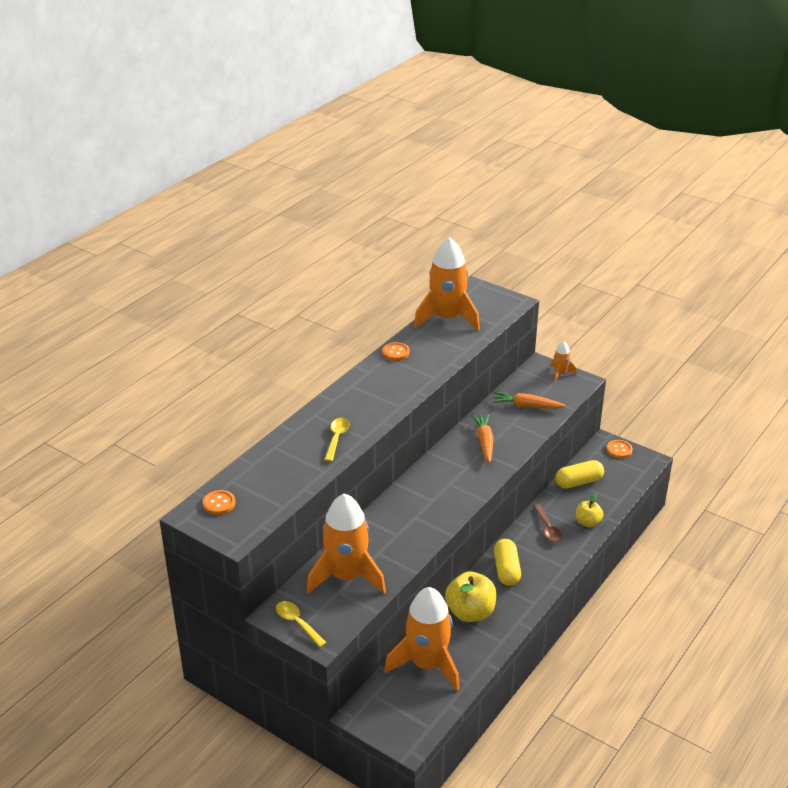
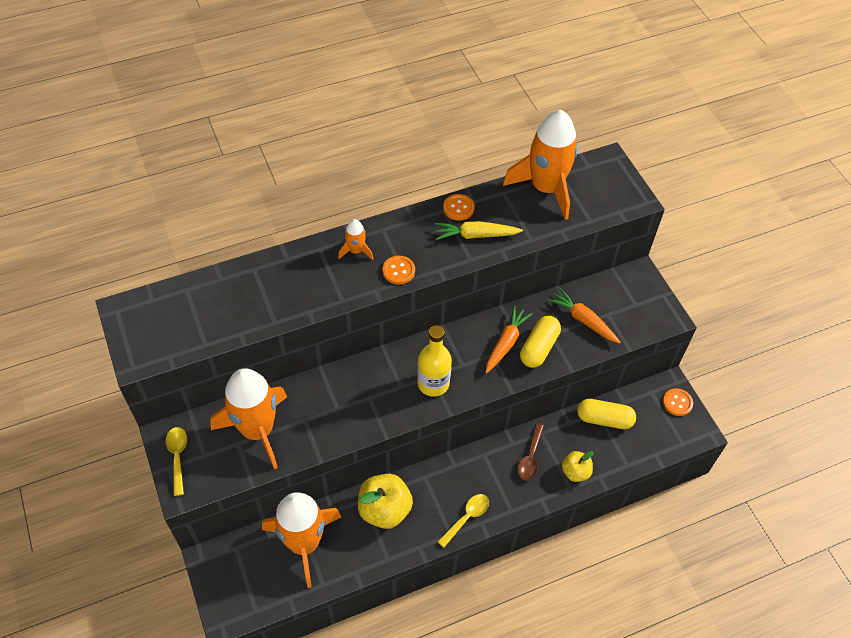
camera: 30 degrees right, 20 degrees up
orange button [203,490,235,515] -> orange button moved to [382,256,415,284]
yellow spoon [324,418,350,462] -> yellow spoon moved to [437,494,489,548]
yellow capsule [494,539,521,586] -> yellow capsule moved to [520,316,561,368]
orange rocket [551,341,576,382] -> orange rocket moved to [338,219,373,260]
none -> yellow bottle [417,325,452,397]
none -> yellow carrot [435,221,523,240]

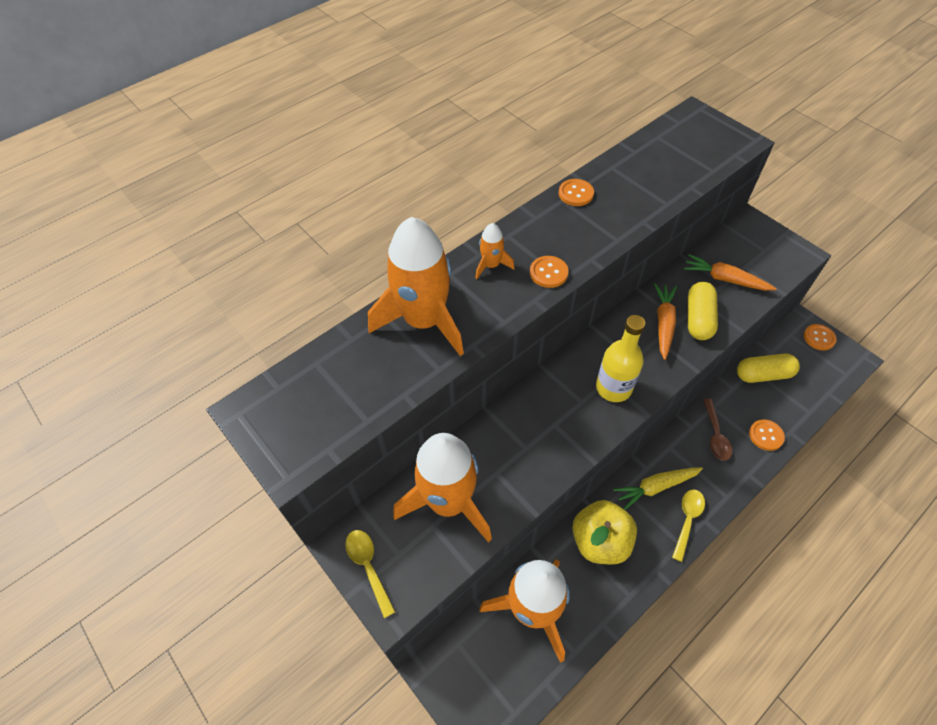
camera: 15 degrees left, 0 degrees up
yellow carrot [435,221,523,240] -> yellow carrot moved to [613,467,703,510]
orange rocket [503,110,578,220] -> orange rocket moved to [368,217,464,356]
yellow apple [562,451,593,482] -> orange button [749,419,785,451]

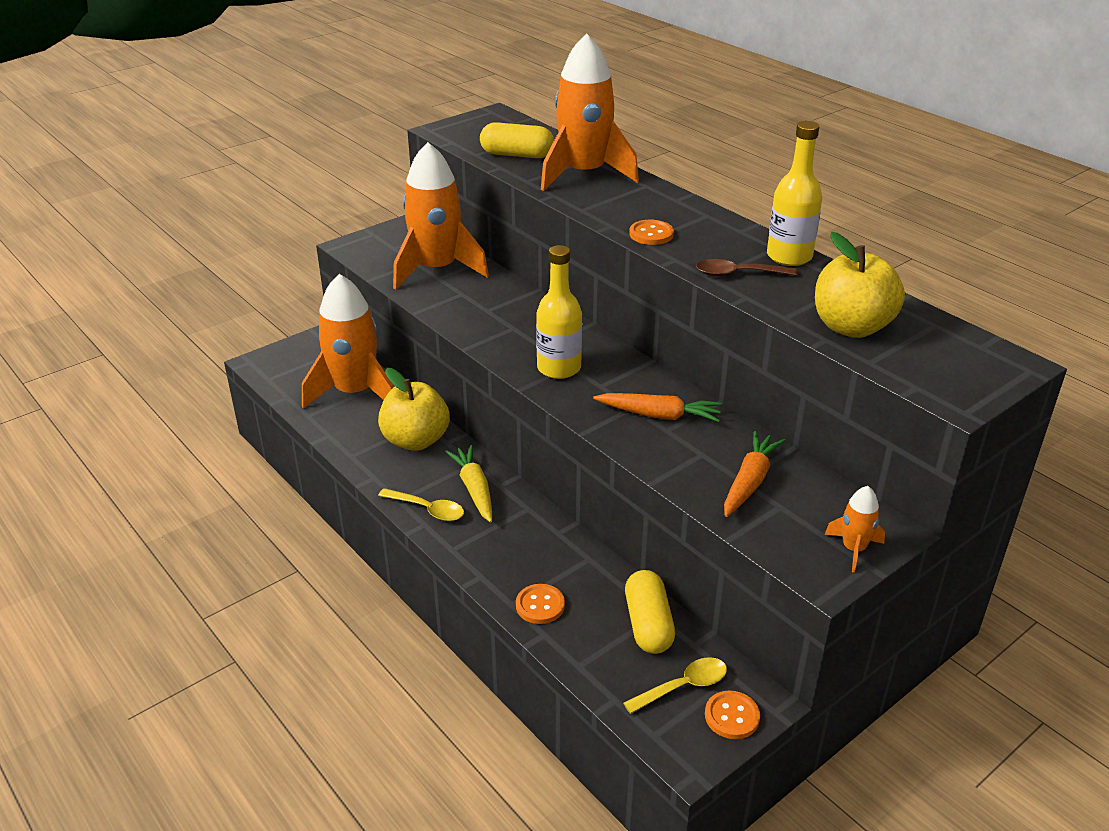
camera: 90 degrees right, 20 degrees down
yellow spoon [345,530,395,618] -> yellow spoon moved to [623,657,727,714]
orange rocket [476,223,515,279] -> orange rocket moved to [824,486,885,573]
orange button [559,179,594,206] -> yellow bottle [767,121,822,266]
yellow capsule [688,282,718,340] -> yellow capsule moved to [480,122,554,158]
brown spoon [703,398,732,461] -> brown spoon moved to [696,259,798,276]
none -> yellow apple [815,232,905,338]

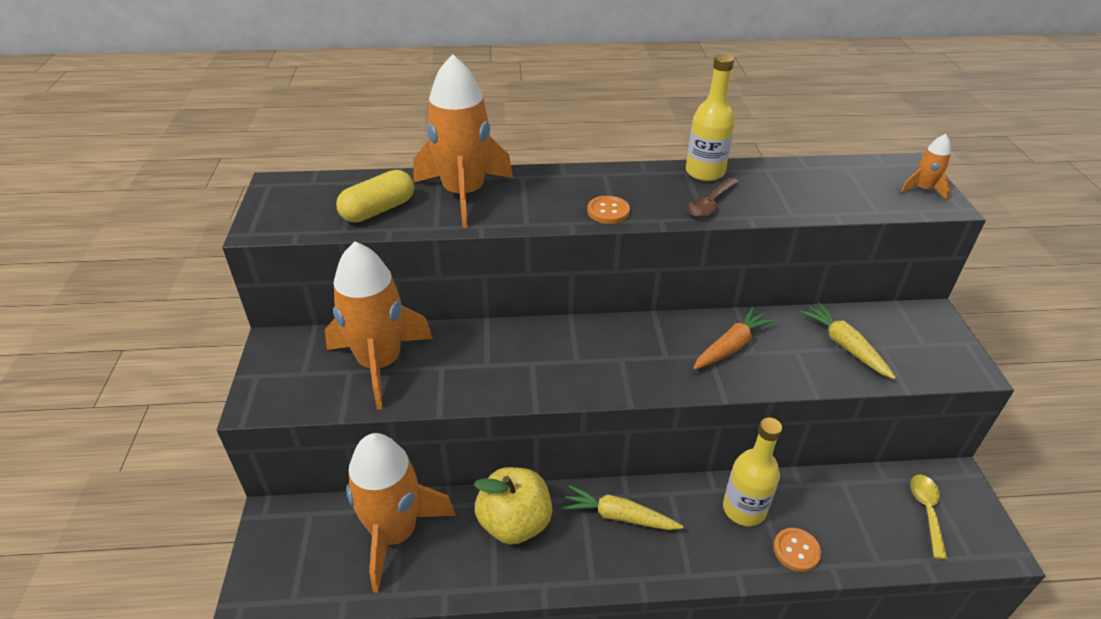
camera: 55 degrees left, 5 degrees up
yellow spoon [378,488,464,521] -> none
yellow bottle [536,245,582,379] -> yellow bottle moved to [723,417,782,526]
yellow capsule [625,570,675,654] -> none
orange button [705,691,760,739] -> none
orange carrot [724,431,786,517] -> yellow carrot [800,302,896,379]
yellow apple [815,232,905,338] -> none
orange rocket [824,486,885,573] -> orange rocket moved to [900,134,951,200]

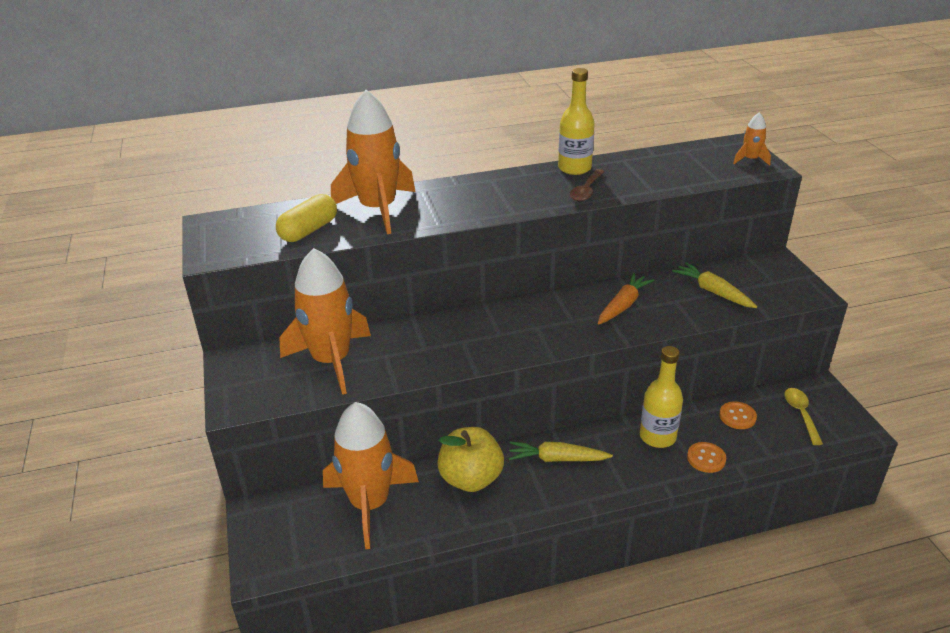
camera: 10 degrees left, 5 degrees down
orange button [587,196,630,224] -> orange button moved to [719,401,757,429]

